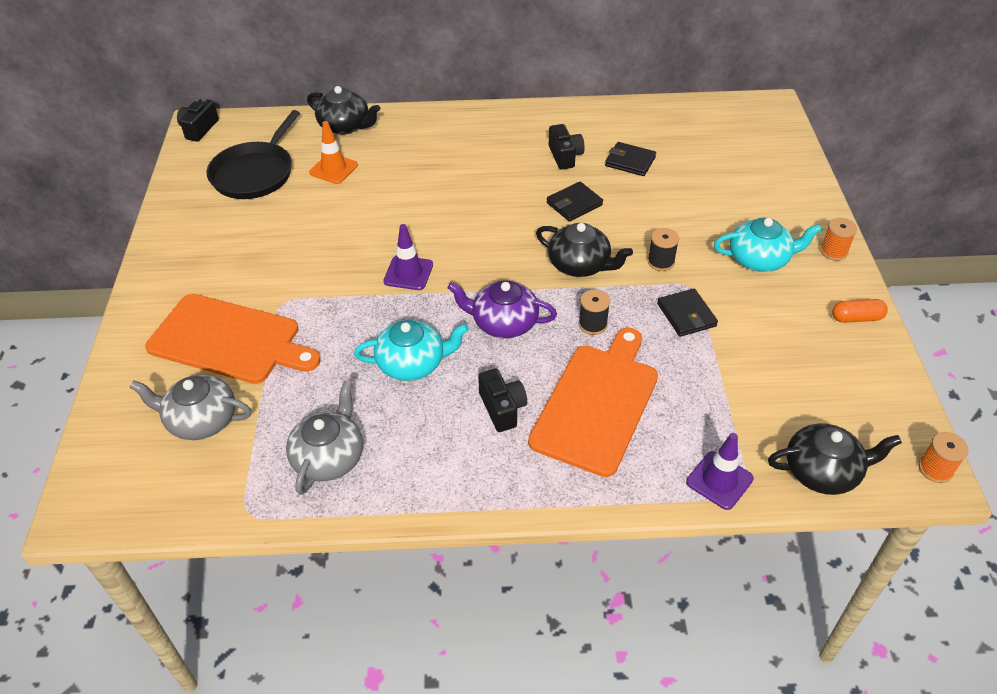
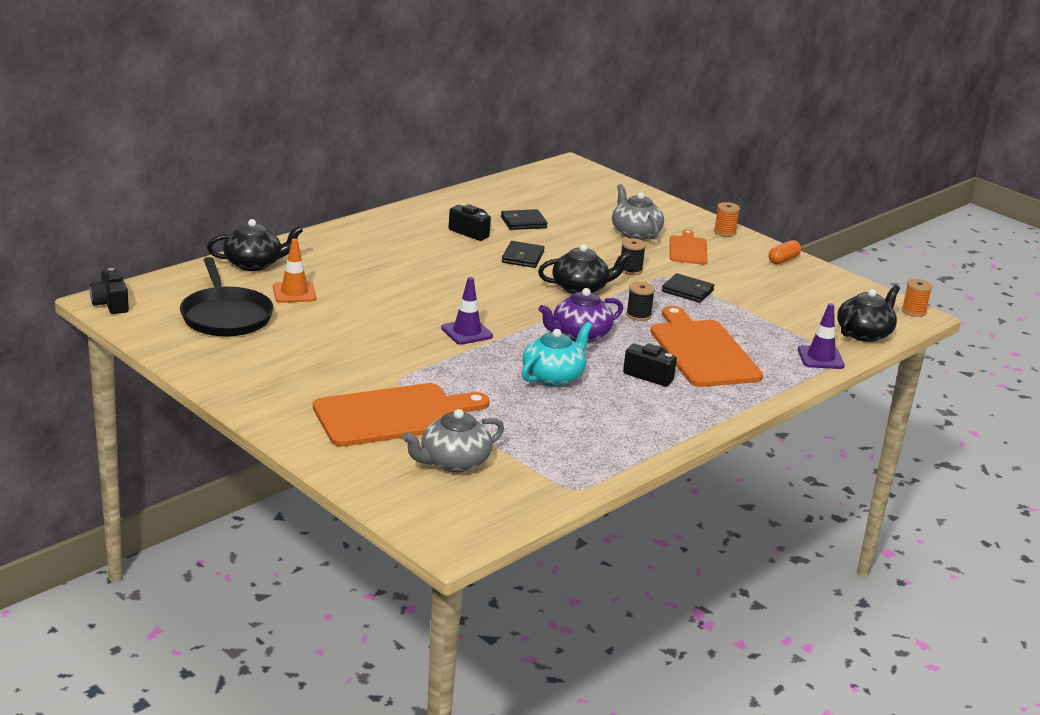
camera: 45 degrees left, 20 degrees down
grey teapot [286,381,363,495] -> grey teapot moved to [612,184,664,240]
turquoise teapot [714,218,822,272] -> orange cutting board [670,230,708,265]

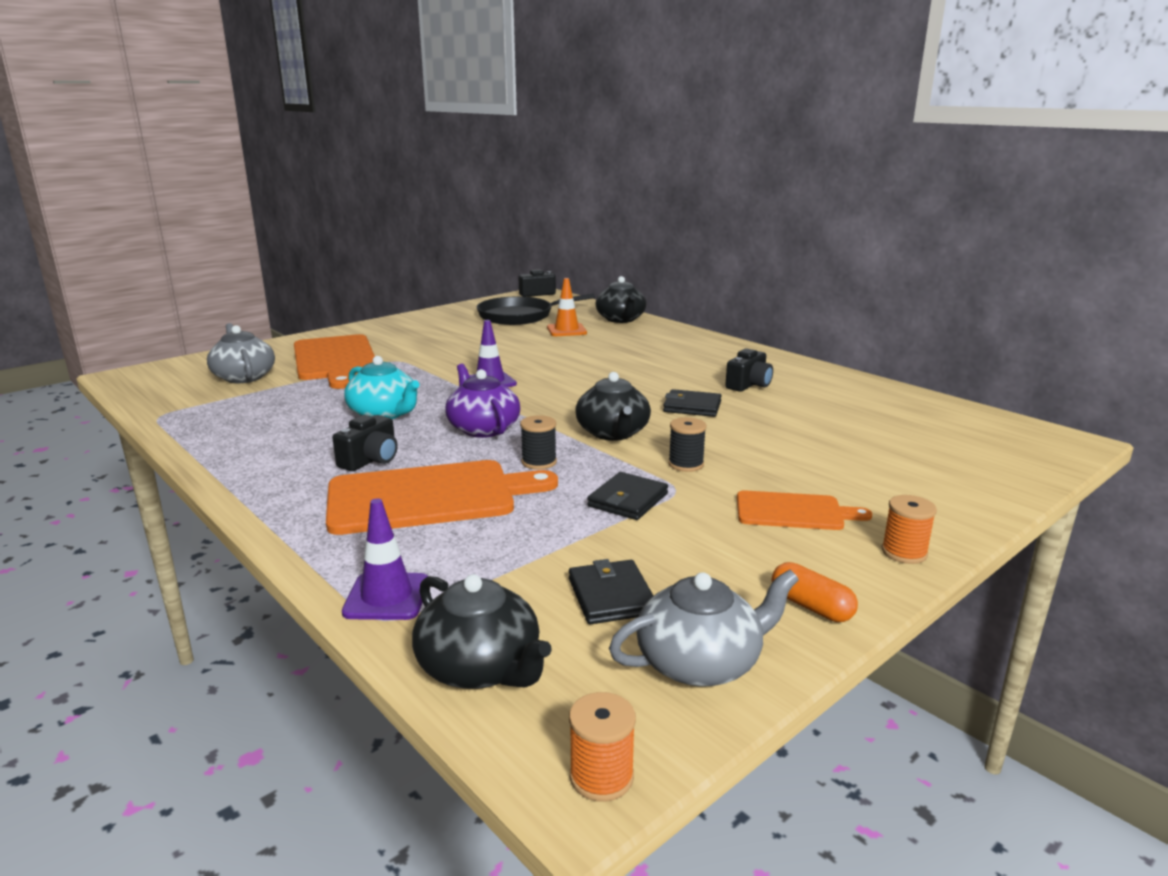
camera: 95 degrees right, 5 degrees down
black wallet [501,209,548,230] -> black wallet moved to [569,559,653,624]
grey teapot [612,184,664,240] -> grey teapot moved to [609,569,799,687]

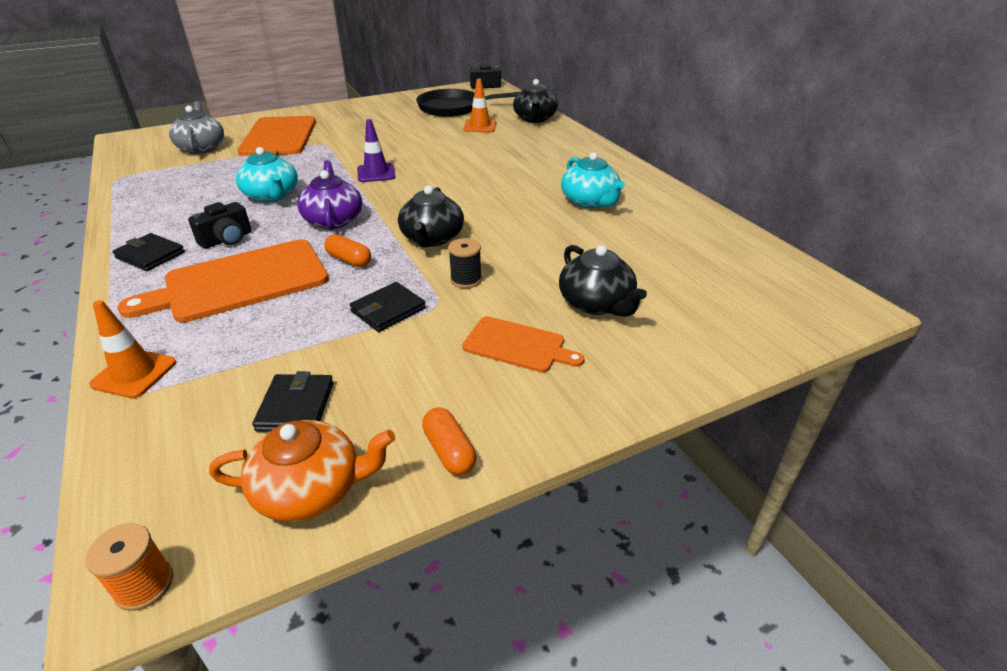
camera: 15 degrees right, 15 degrees up
orange cutting board [326,460,558,535] -> orange cutting board turned 150 degrees clockwise [117,239,329,323]
purple traffic cone [342,498,428,620] -> orange traffic cone [89,300,176,398]
black teapot [412,574,552,689] -> black teapot moved to [559,245,647,317]
black spool [520,415,557,470] -> orange capsule [324,234,371,267]
grey teapot [609,569,799,687] -> orange teapot [209,420,395,521]
black wallet [663,389,722,417] -> black wallet moved to [112,233,185,271]
black camera [725,348,773,392] -> turquoise teapot [561,152,625,208]
orange spool [882,495,937,564] -> none

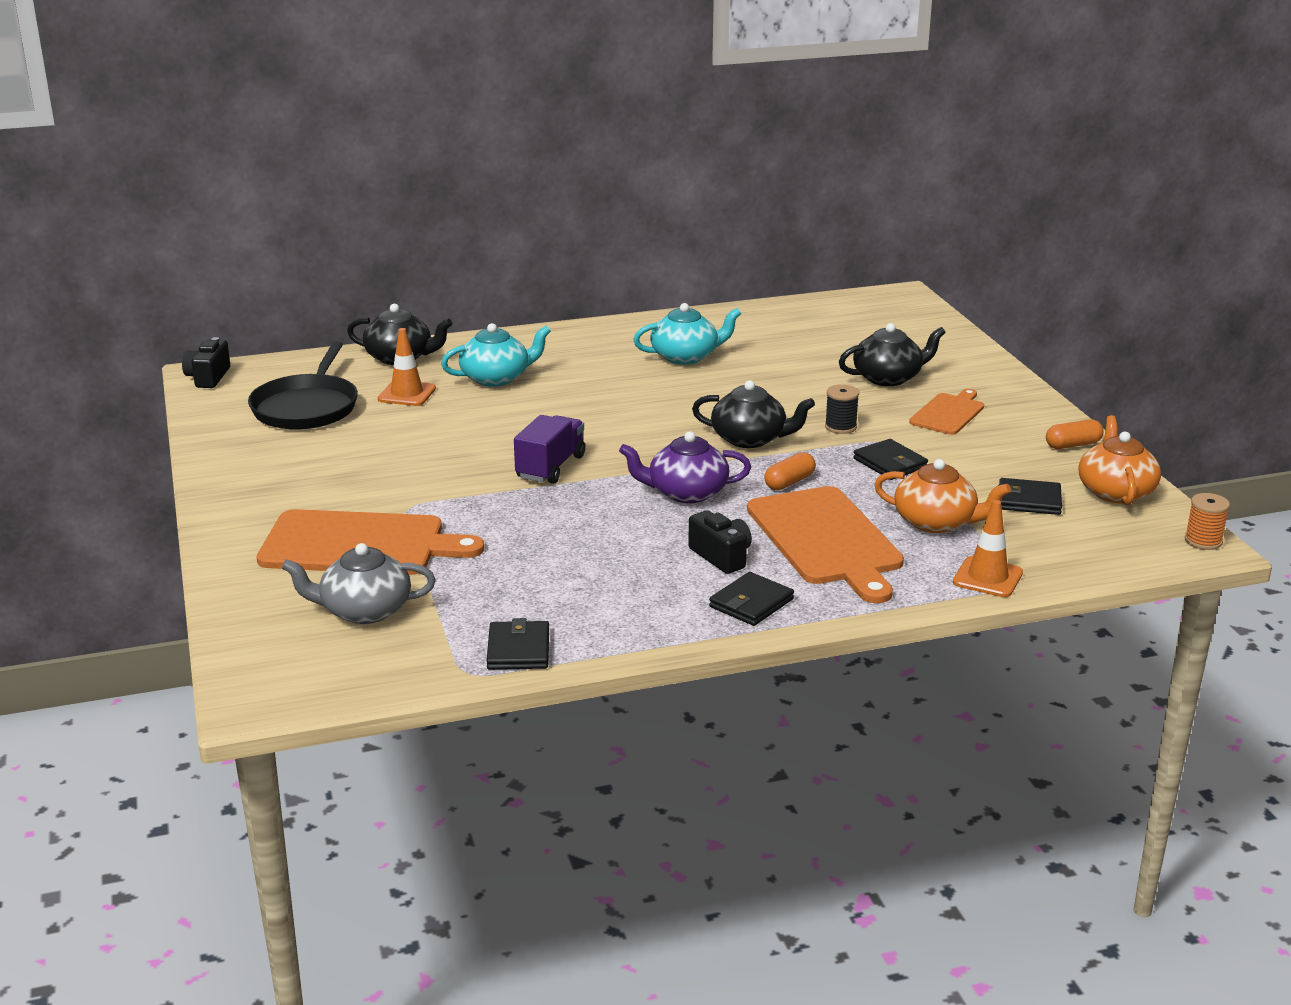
camera: 80 degrees left, 10 degrees down
turquoise teapot [236,147,298,202] -> turquoise teapot moved to [441,323,551,387]
purple traffic cone [357,119,396,182] -> purple truck [514,415,585,484]
none -> black wallet [487,618,549,670]
none -> orange teapot [874,459,1011,533]

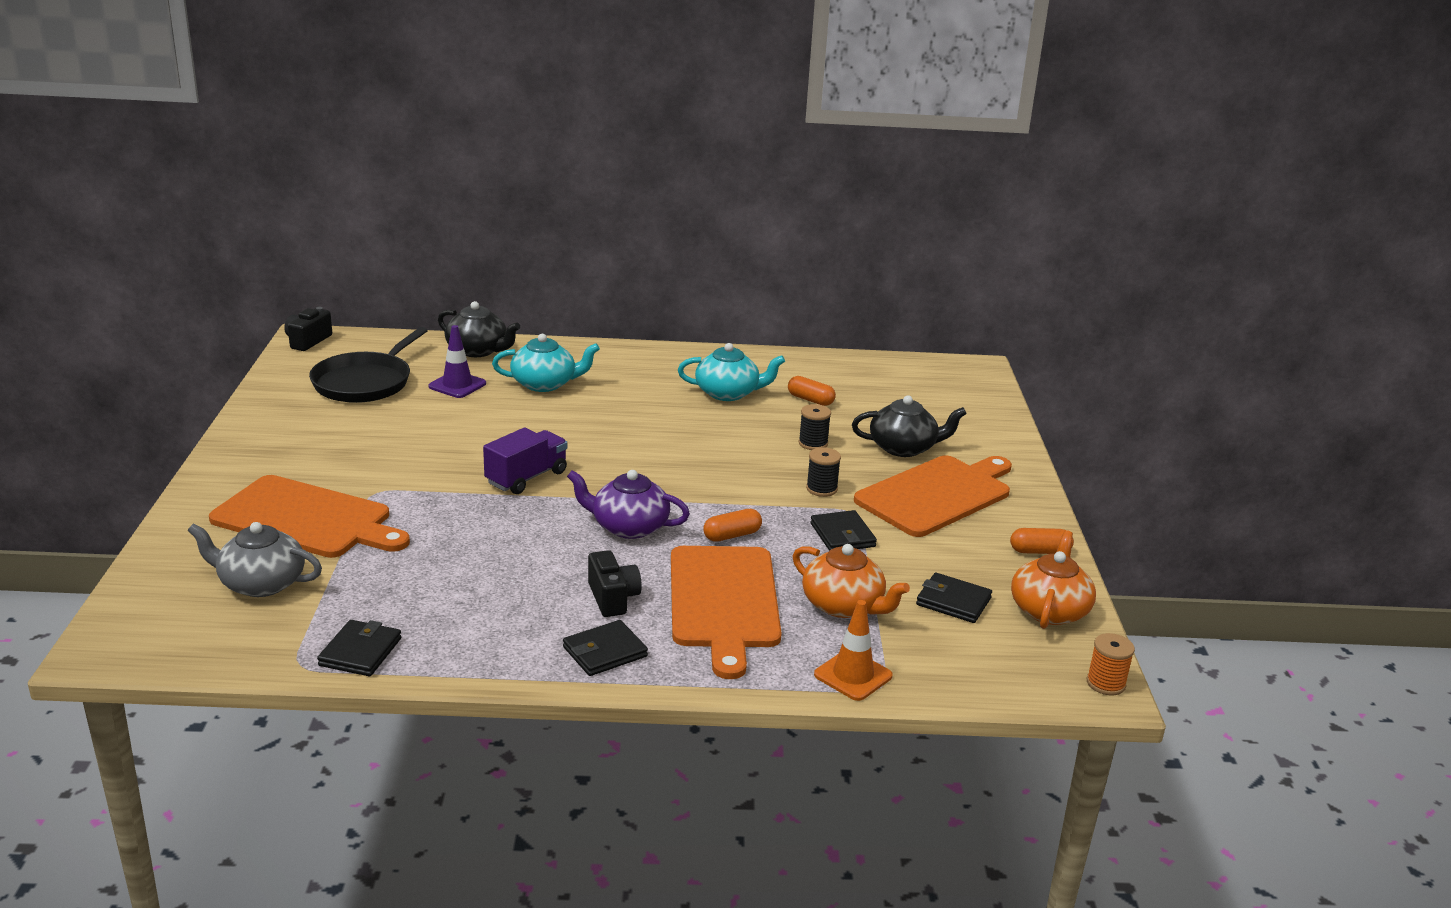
camera: 15 degrees right, 0 degrees up
orange traffic cone [378,328,436,406] -> purple traffic cone [428,325,486,398]
black teapot [692,380,815,448] -> none
orange cutting board [909,389,984,435] -> orange cutting board [854,455,1012,537], size x1.81
none -> orange capsule [788,376,836,406]
none -> black spool [798,404,831,450]

